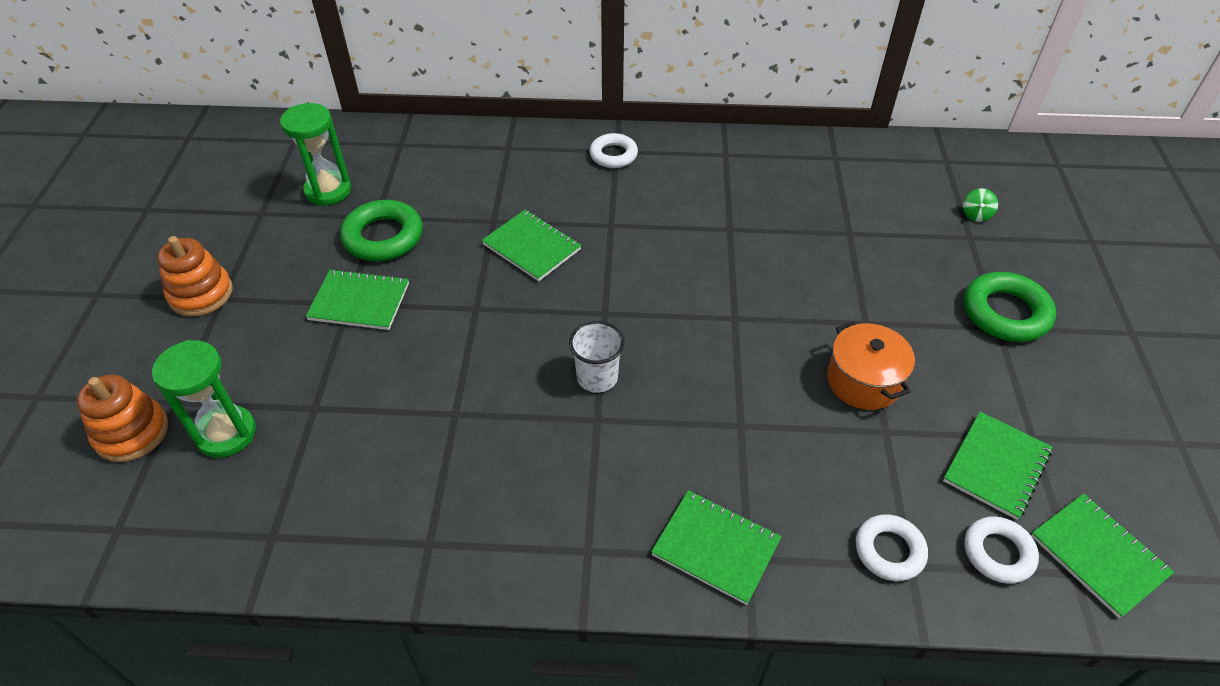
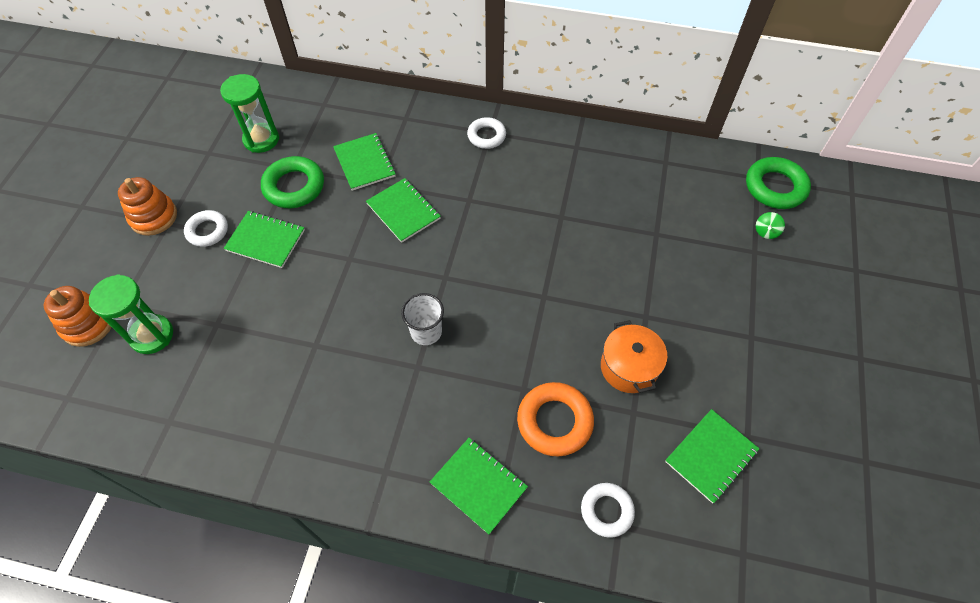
camera: 10 degrees right, 10 degrees up
green ring [964,272,1056,342] -> green ring moved to [746,157,811,209]
white ring [964,516,1039,584] -> white ring moved to [184,210,228,247]
green notebook [1031,494,1174,618] -> green notebook moved to [333,133,396,191]
none -> orange ring [517,382,594,457]

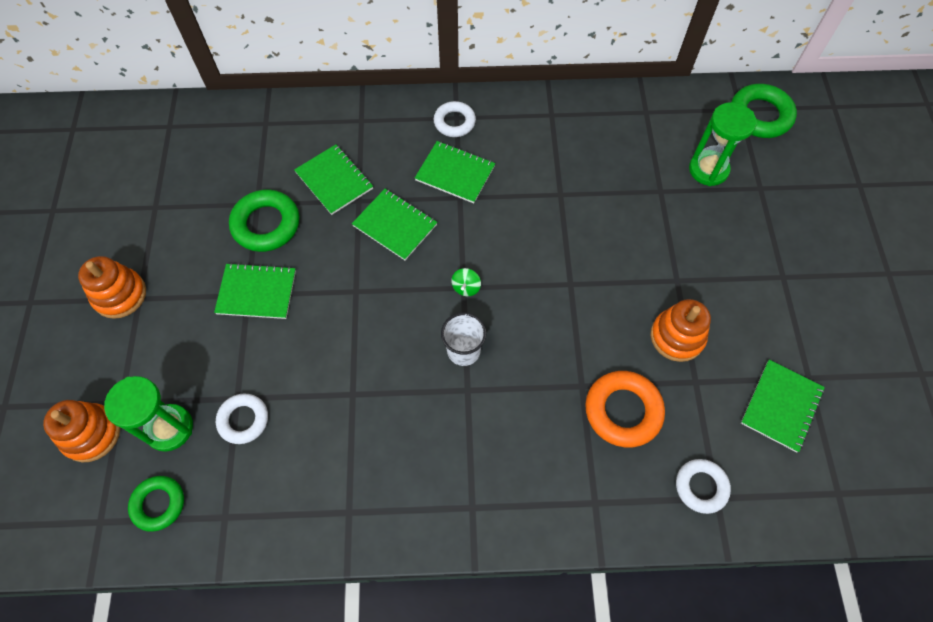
camera: 15 degrees left, 5 degrees up
white ring [184,210,228,247] -> white ring moved to [216,394,268,444]
green hourglass [220,74,279,153] -> green hourglass moved to [689,102,757,186]
green notebook [430,438,528,534] -> green notebook moved to [415,141,495,203]
orange pot [601,320,667,393] -> orange stacking toy [650,299,711,362]
green spinning top [756,212,785,239] -> green spinning top moved to [451,268,481,296]
none -> green ring [128,476,184,532]

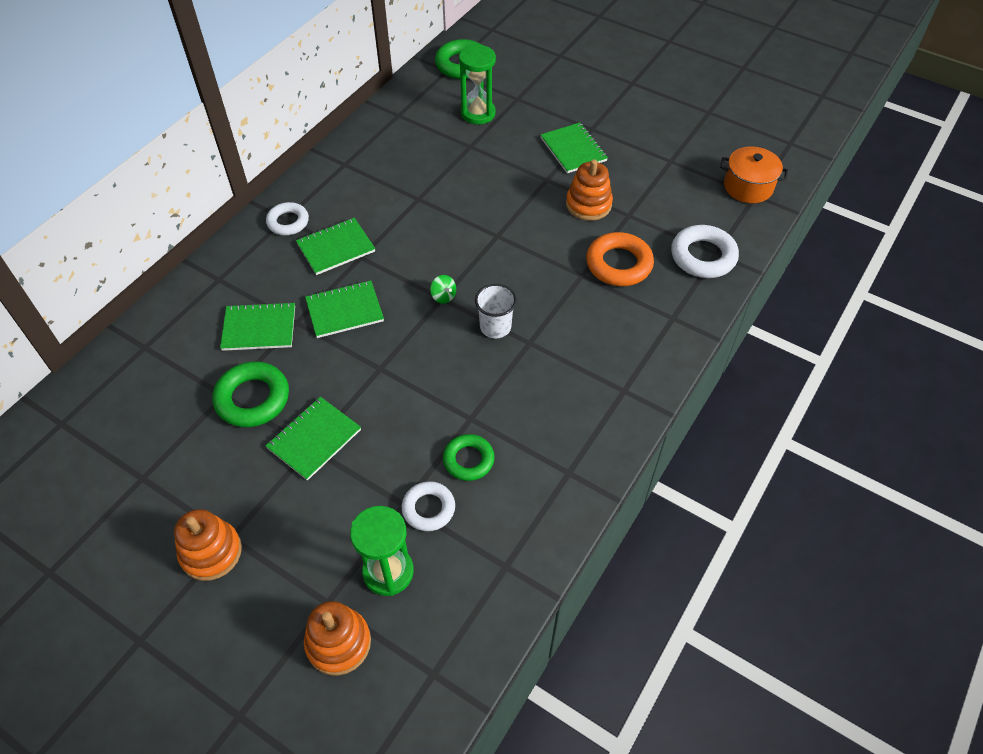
camera: 55 degrees left, 10 degrees down
green ring [128,476,184,532] -> green ring moved to [443,434,495,481]
white ring [676,459,731,514] -> white ring [671,225,739,278], size x1.53
green notebook [741,360,825,452] -> green notebook moved to [541,123,608,173]
none -> orange pot [720,146,788,203]

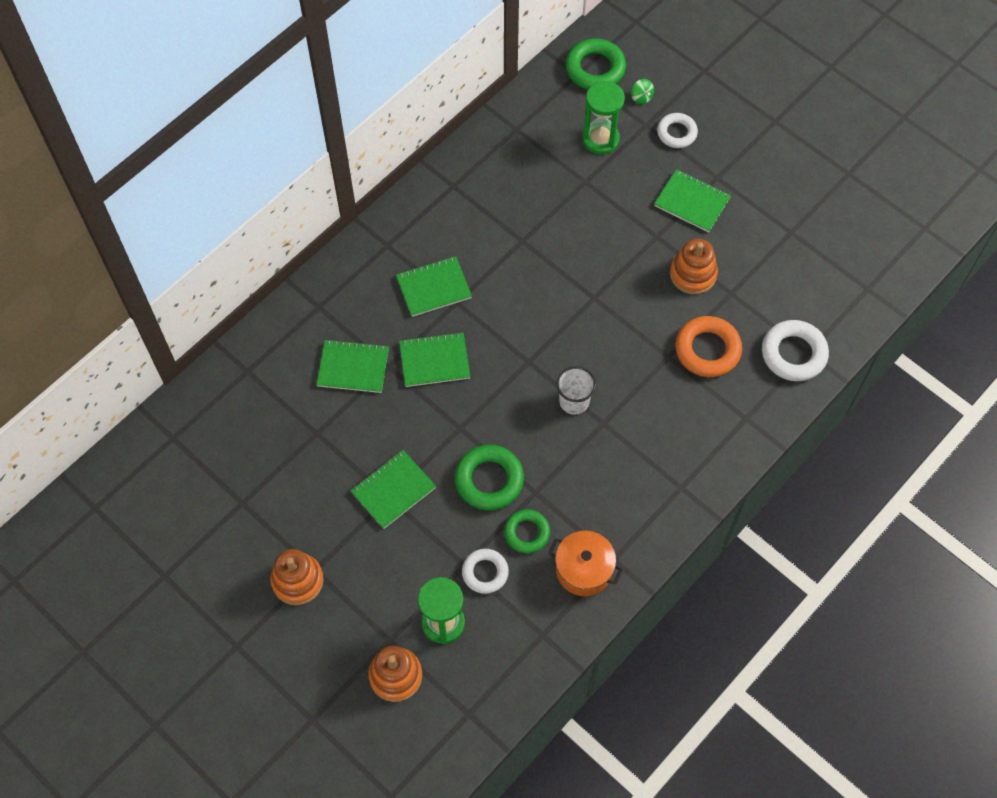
camera: 10 degrees right, 10 degrees up
green ring [213,362,289,427] -> green ring moved to [455,445,524,510]
white ring [266,202,309,235] -> white ring moved to [657,113,698,148]
green spinning top [430,275,456,304] -> green spinning top moved to [631,79,654,104]
green notebook [541,123,608,173] -> green notebook turned 45 degrees counterclockwise [654,169,731,232]
orange pot [720,146,788,203] -> orange pot moved to [548,531,623,596]

